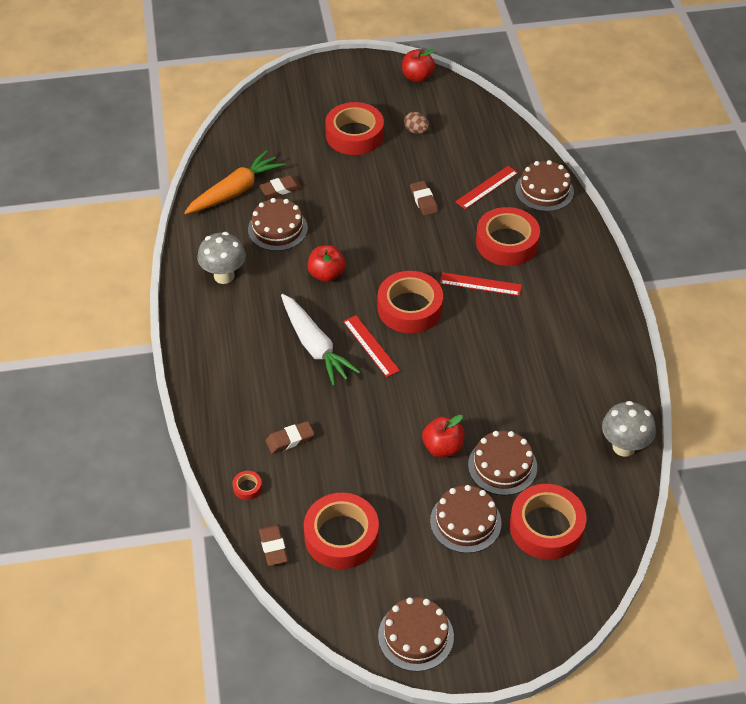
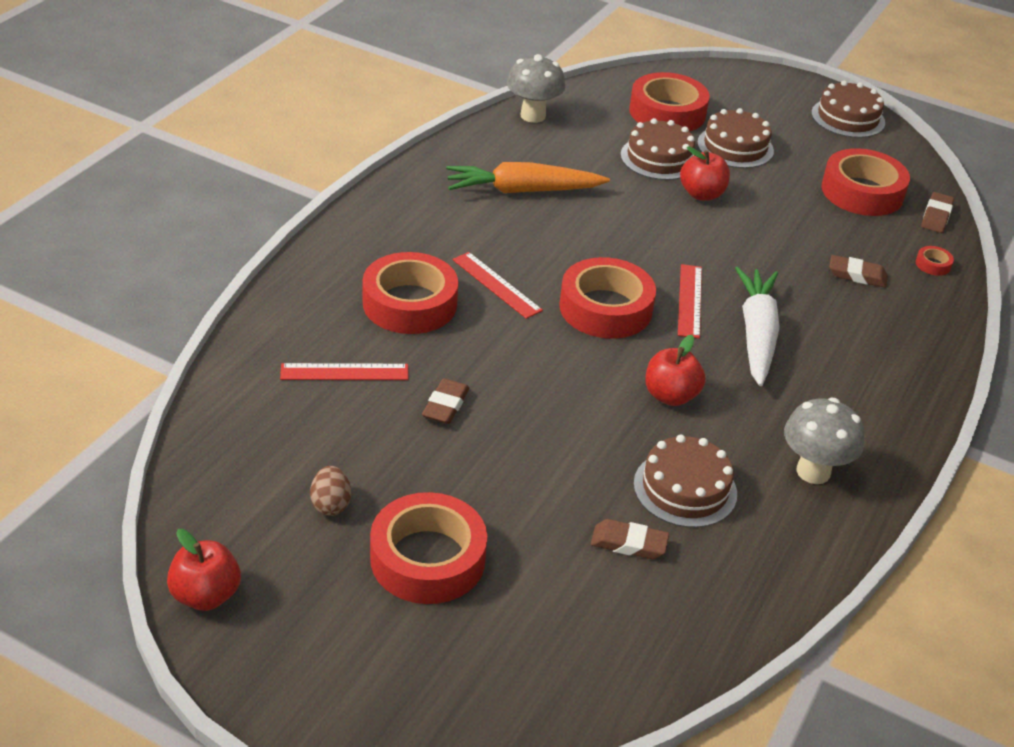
camera: 145 degrees left, 10 degrees down
orange carrot [184,150,284,214] -> orange carrot moved to [446,162,610,193]
brown cake [515,160,574,212] -> none

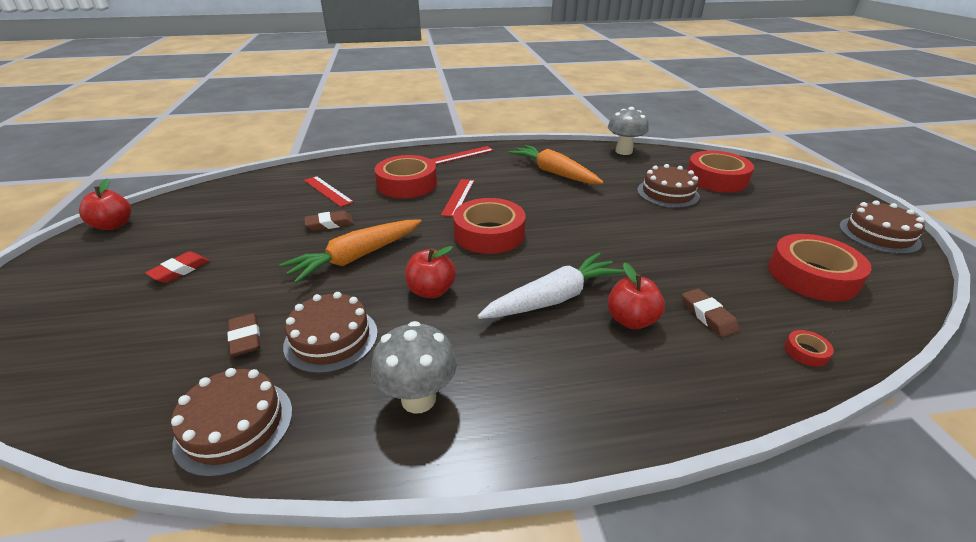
camera: 55 degrees right, 5 degrees down
brown egg [310,466,351,516] -> none
red tape [370,492,487,604] -> red eraser [145,251,209,283]
red ruler [678,264,702,339] -> red ruler moved to [431,146,494,164]
red apple [680,147,730,201] -> red apple moved to [607,262,665,329]
brown cake [697,108,774,168] -> brown cake moved to [171,368,292,477]
brown eraser [921,192,954,233] -> none
none -> orange carrot [279,219,421,283]

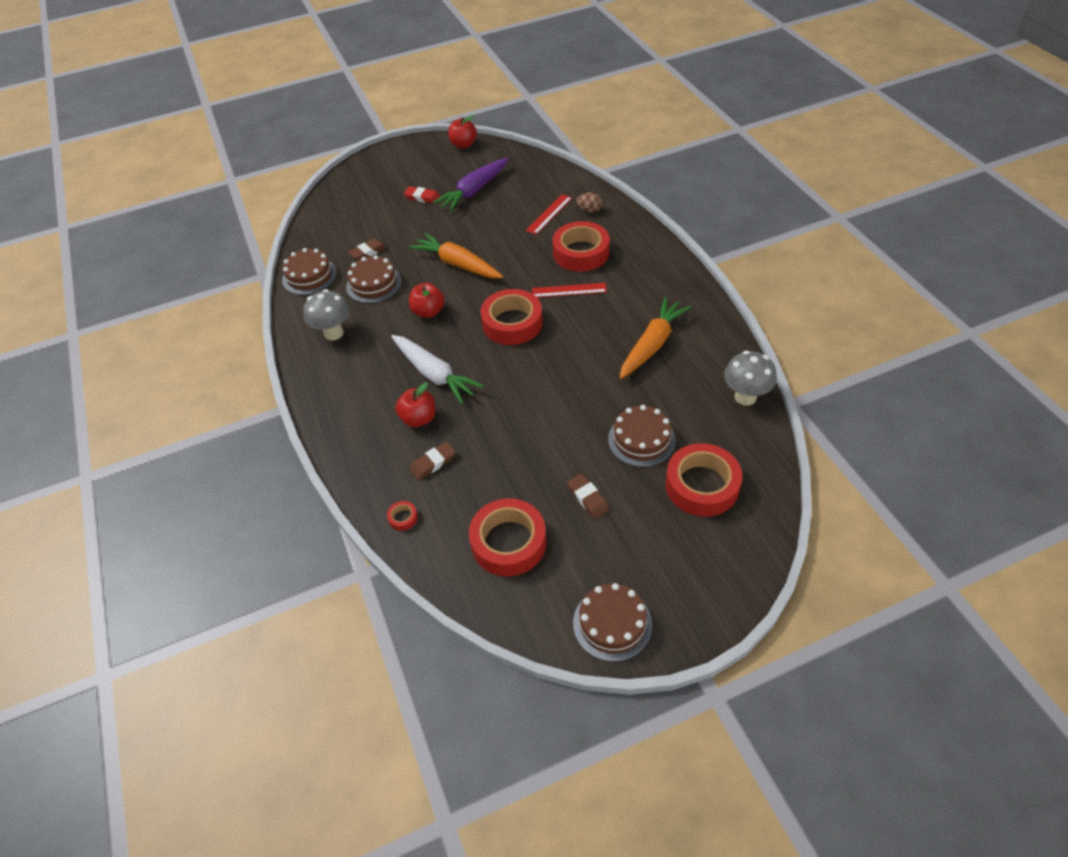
camera: 80 degrees right, 15 degrees up
brown eraser [304,211,354,231] -> brown eraser moved to [567,474,610,519]
red ruler [431,146,494,164] -> none
none -> purple carrot [433,158,508,212]
none -> brown egg [576,192,602,213]

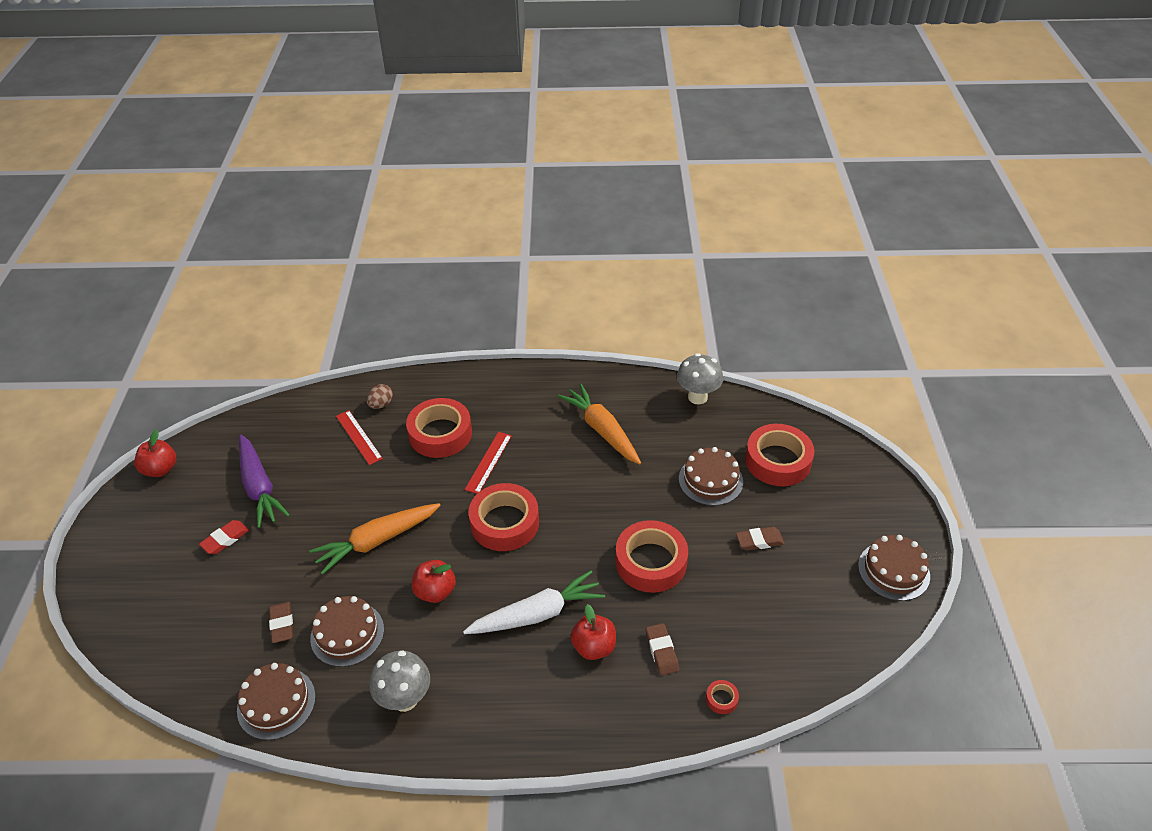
camera: 70 degrees left, 5 degrees down
red tape [469,498,547,576] -> red tape moved to [615,520,688,593]

